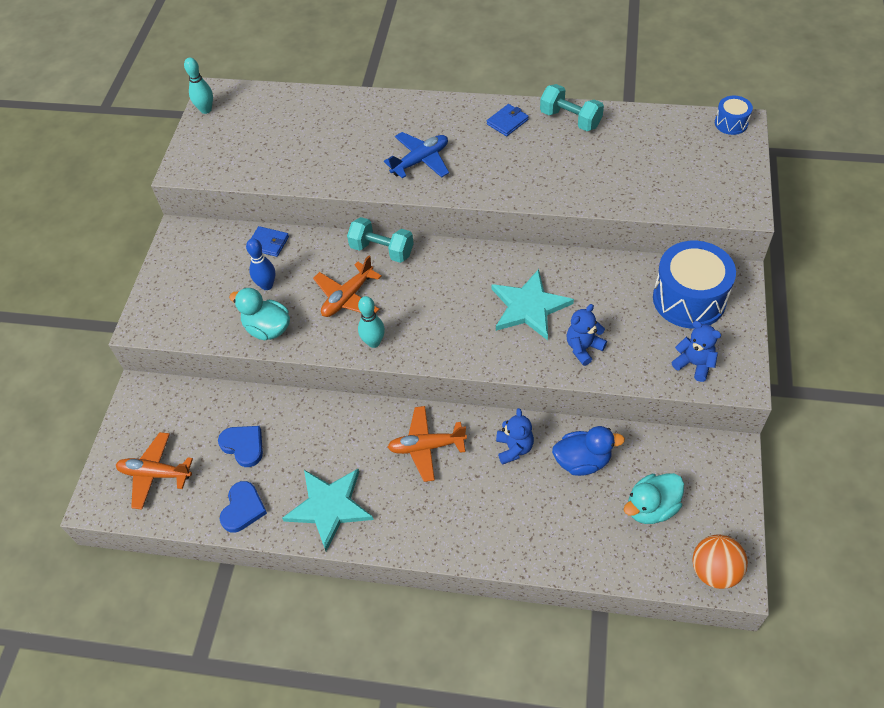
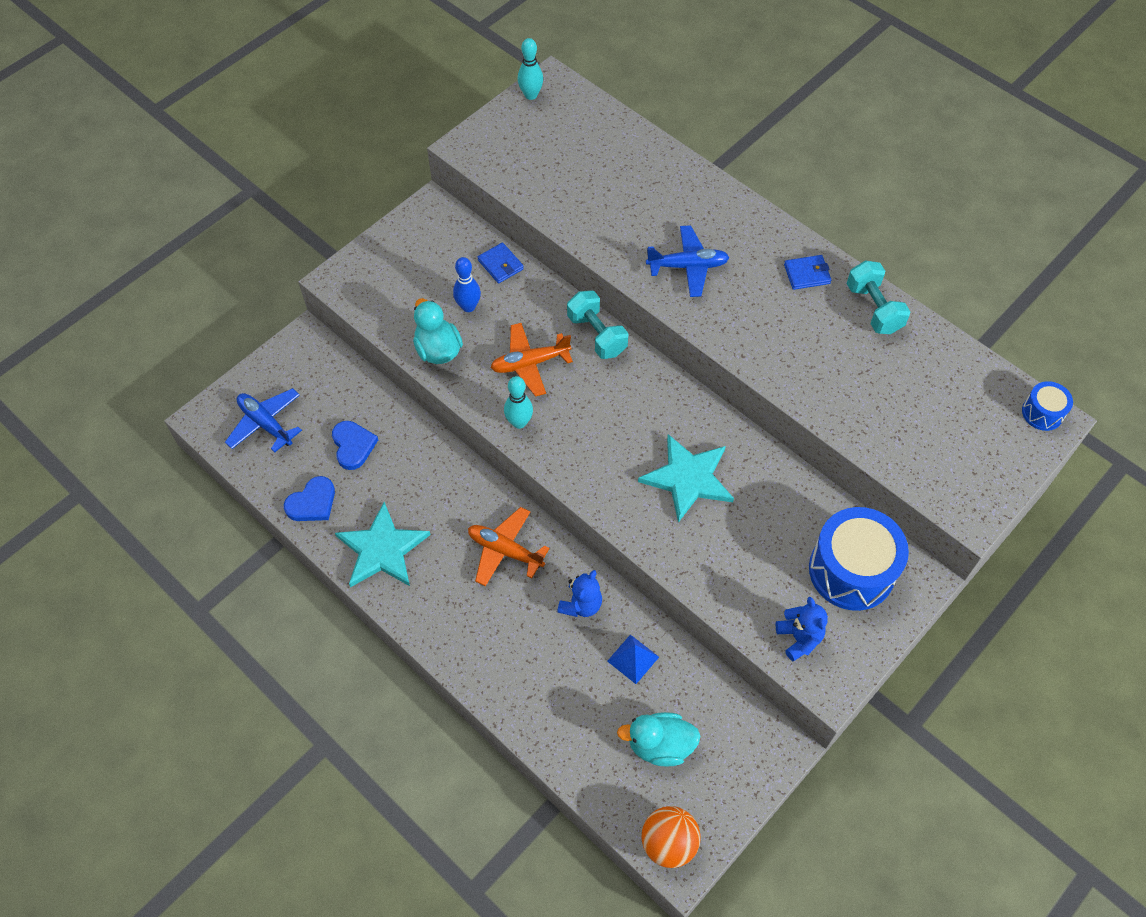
camera: 30 degrees right, 5 degrees up
orange plane [116,432,193,510] -> blue plane [225,388,302,453]
blue duck [552,426,625,476] -> blue pyramid [607,634,659,684]
blue teddy bear [567,304,607,366] -> none

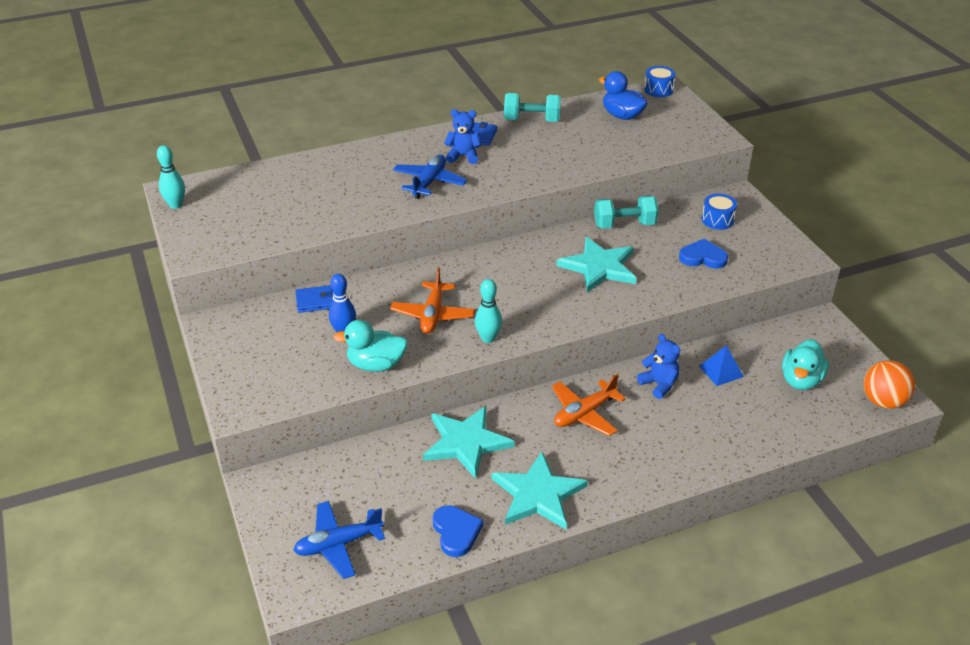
camera: 65 degrees left, 20 degrees down
blue heart [332,421,378,470] -> blue heart moved to [679,239,728,269]
turquoise dumbbell [567,290,629,359] -> turquoise dumbbell moved to [594,196,658,229]
blue teddy bear [776,597,828,661] -> blue teddy bear moved to [444,109,482,164]
blue drum [809,507,909,611] -> blue drum [702,194,737,230], size x0.49
none -> turquoise star [423,406,515,479]
none -> blue duck [599,71,648,120]

